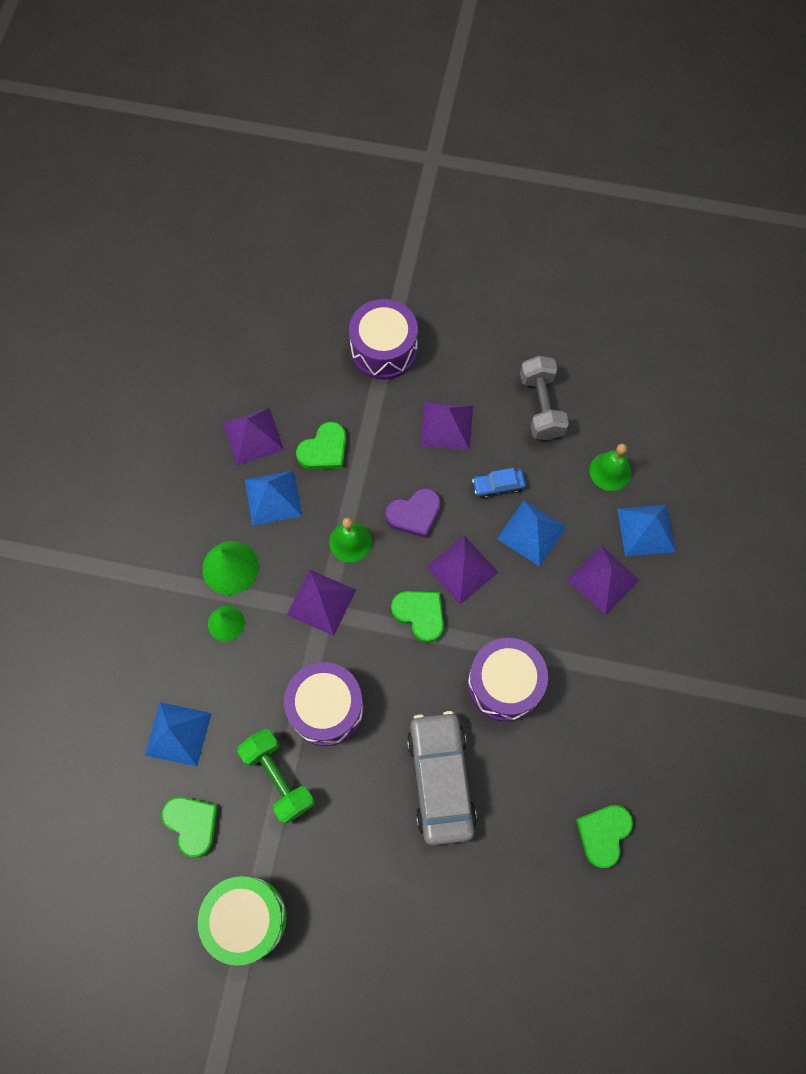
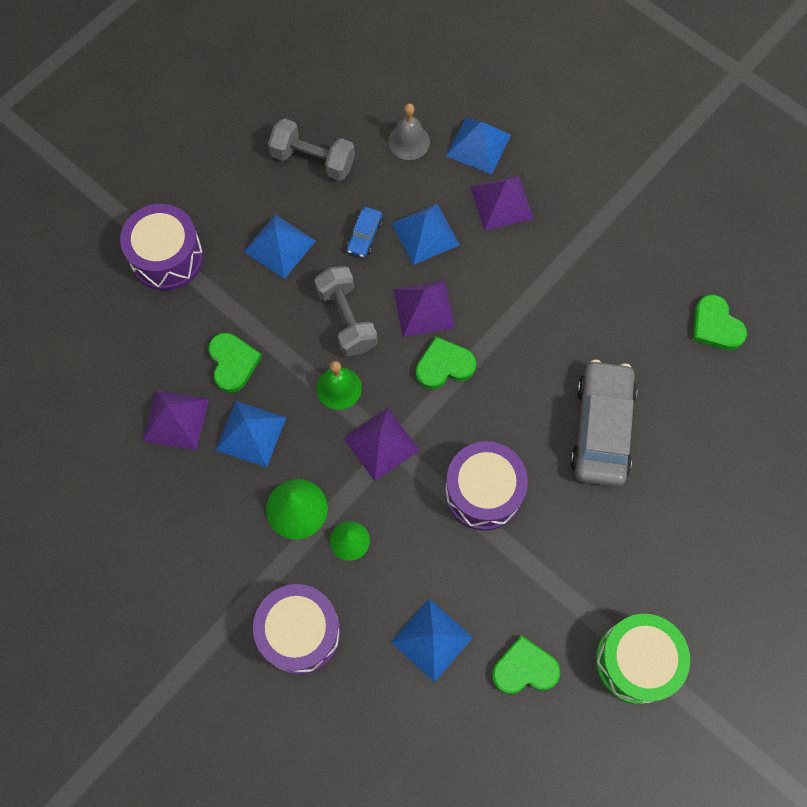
camera: 60 degrees left, 0 degrees up
green dumbbell [237,729,315,824] -> none
purple heart [385,488,441,538] -> grey dumbbell [315,266,378,356]
grey car [407,711,477,846] -> grey car turned 75 degrees clockwise [570,360,637,487]
purple pyramid [420,402,473,450] -> blue pyramid [244,214,316,279]
purple drum [468,638,548,722] -> purple drum moved to [253,584,341,674]
green bell [590,444,631,491] -> grey bell [388,103,430,160]

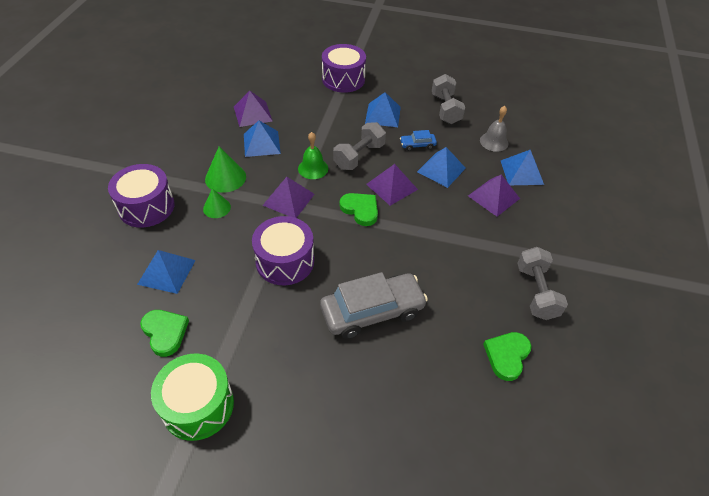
camera: 60 degrees right, 20 degrees down
green heart [208,333,262,393] -> none
none -> grey dumbbell [517,247,568,320]

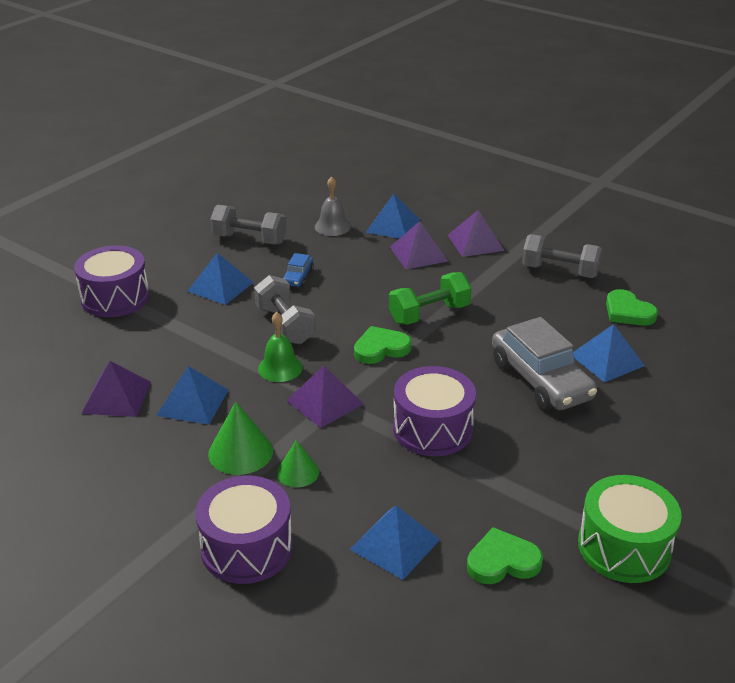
camera: 65 degrees left, 15 degrees down
grey car [320,272,428,339] -> grey car turned 150 degrees clockwise [492,317,597,410]
purple pyramid [366,164,418,206] -> purple pyramid moved to [448,210,505,257]
blue pyramid [417,147,466,188] -> blue pyramid moved to [573,324,645,383]
none -> green dumbbell [389,272,472,325]

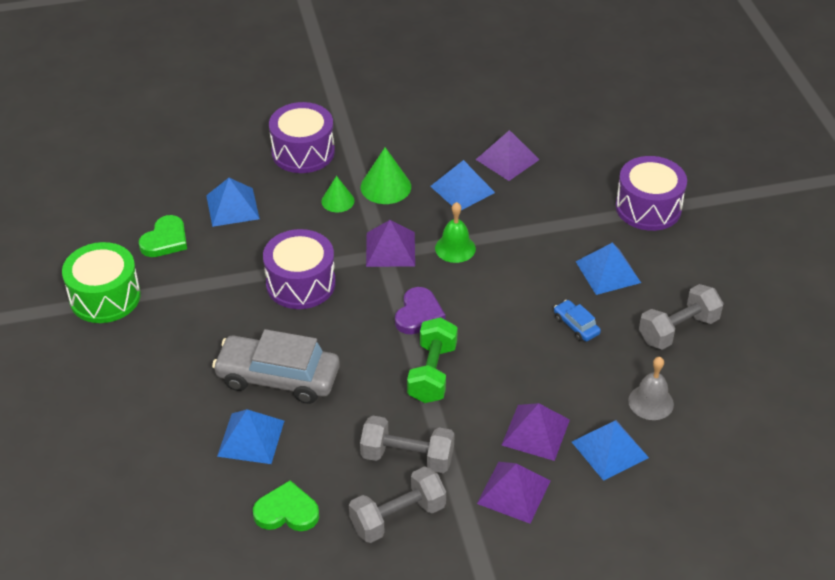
camera: 130 degrees right, 10 degrees up
grey dumbbell [254,275,316,345] -> grey dumbbell moved to [360,415,455,473]
green heart [354,326,411,364] -> purple heart [395,287,445,334]

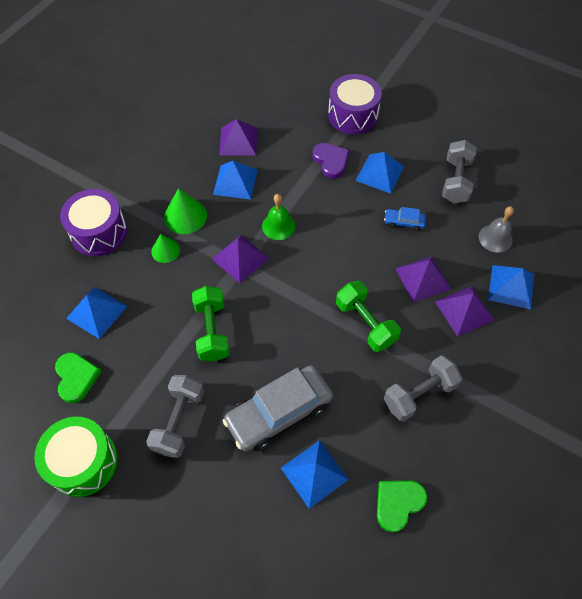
camera: 45 degrees left, 15 degrees up
purple drum [263,229,336,309] -> green dumbbell [192,286,230,362]
grey dumbbell [349,466,446,543] -> grey dumbbell moved to [146,375,204,458]
purple heart [395,287,445,334] -> purple heart moved to [312,143,349,179]
purple pyramid [477,462,551,524] -> purple pyramid moved to [395,257,451,302]

